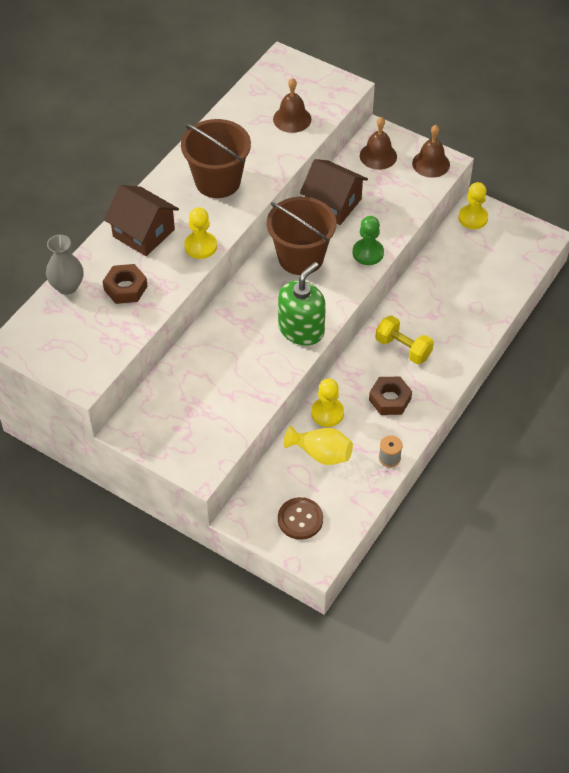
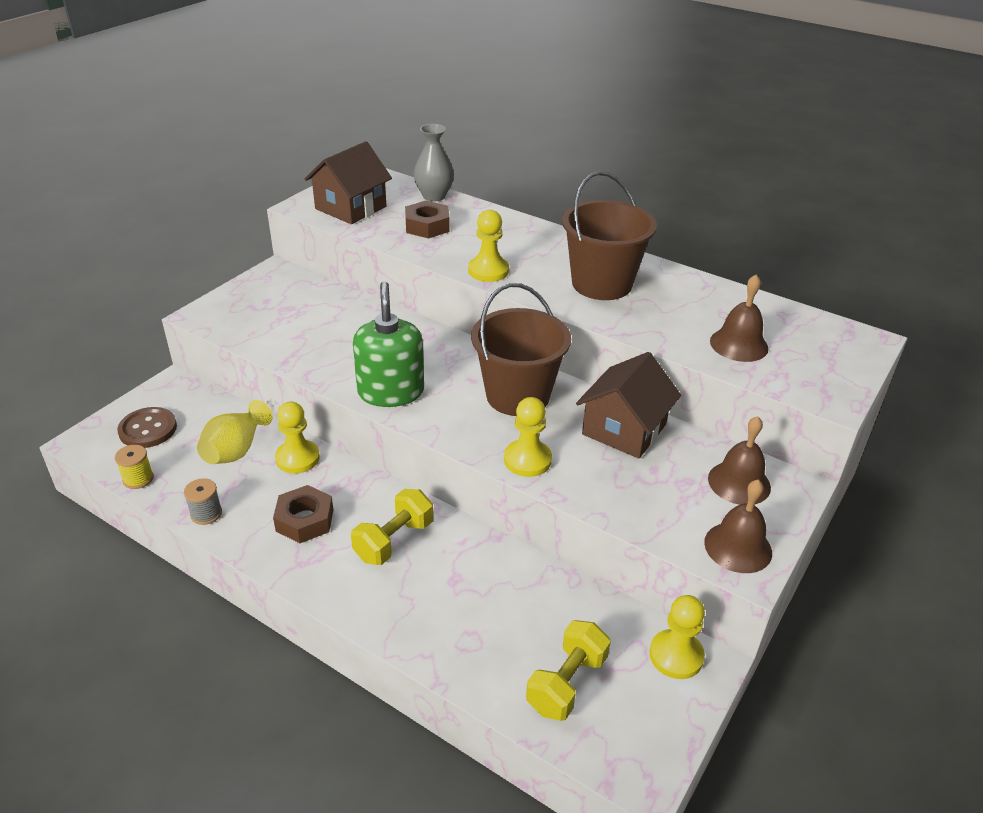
camera: 90 degrees right, 15 degrees down
brown house [104,185,179,256] -> brown house moved to [305,141,392,224]
green soap dispenser [278,262,326,345] -> green soap dispenser turned 135 degrees counterclockwise [353,282,424,407]
green pawn [353,216,384,265] -> yellow pawn [504,397,552,477]
none -> yellow spool [115,445,154,489]
none -> yellow dumbbell [526,620,611,721]

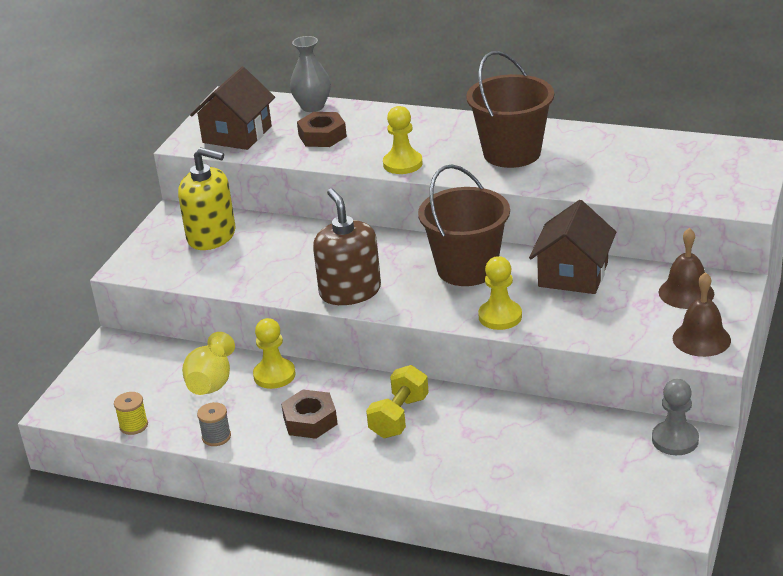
camera: 10 degrees left, 5 degrees down
brown button [117,407,177,448] -> none
green soap dispenser [353,282,424,407] -> brown soap dispenser [313,188,381,305]
yellow dumbbell [526,620,611,721] -> none
yellow pawn [649,595,705,679] -> grey pawn [652,379,699,455]
brown bell [710,274,768,362] -> none
none -> yellow soap dispenser [178,147,236,250]

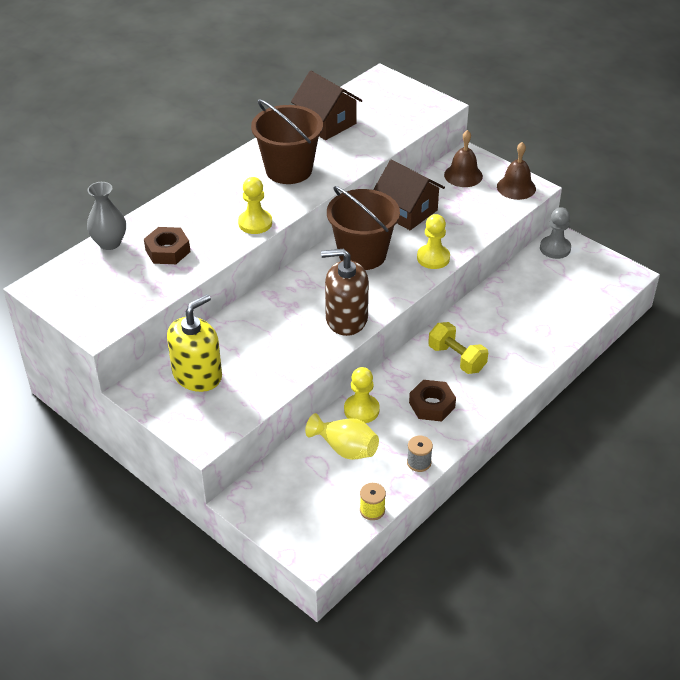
camera: 70 degrees left, 10 degrees up
brown house [190,67,275,150] -> brown house moved to [291,71,363,140]

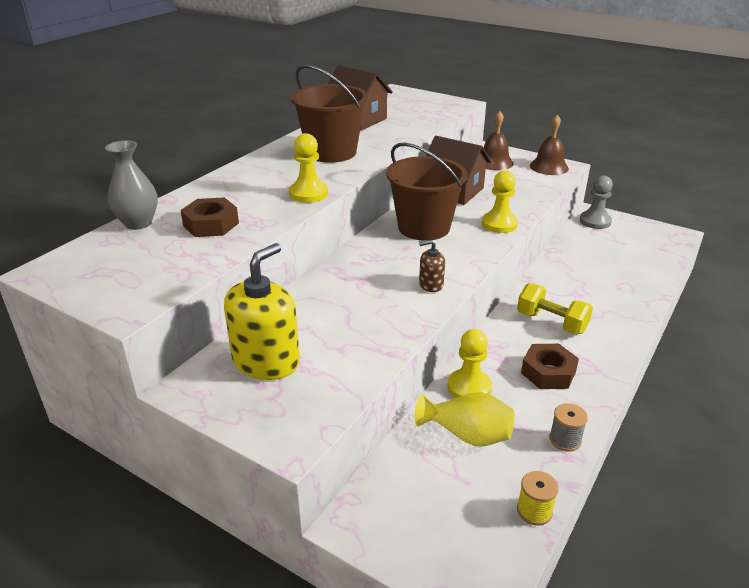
camera: 10 degrees left, 10 degrees down
brown soap dispenser [321,249,369,336] -> brown soap dispenser [419,240,445,292], size x0.49

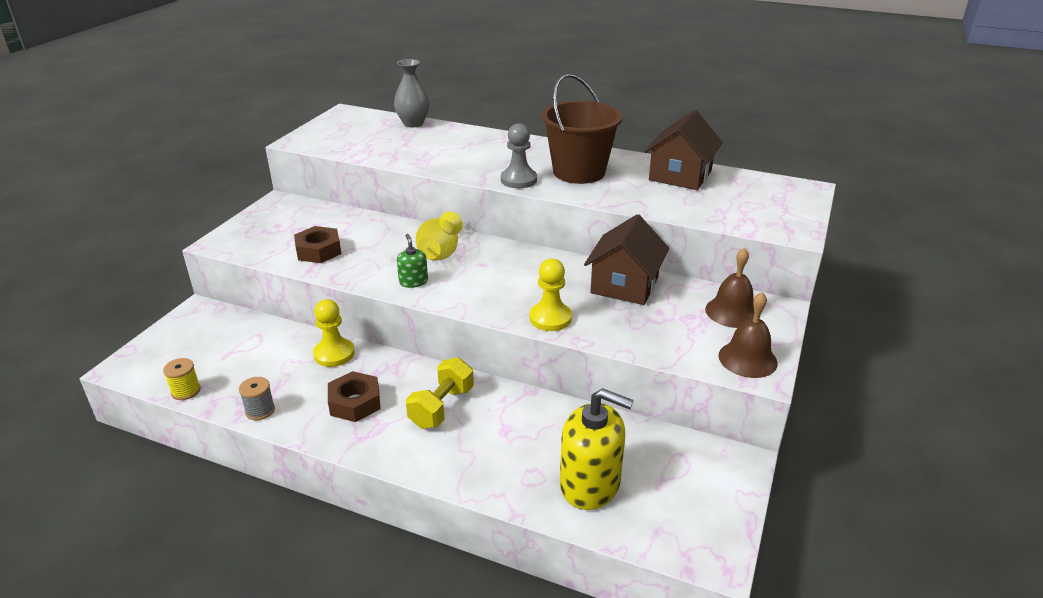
camera: 80 degrees right, 0 degrees up
brown nut [180,197,239,237] -> brown nut moved to [294,226,341,263]
yellow soap dispenser [224,243,300,380] -> yellow soap dispenser moved to [560,388,634,510]
yellow pawn [289,133,328,203] -> none
brown bucket [386,143,468,241] -> none
yellow vase [415,392,514,447] -> yellow vase moved to [416,211,463,260]
brown soap dispenser [419,240,445,292] -> green soap dispenser [397,234,428,288]
grey pawn [580,175,613,229] -> grey pawn moved to [501,123,537,188]

